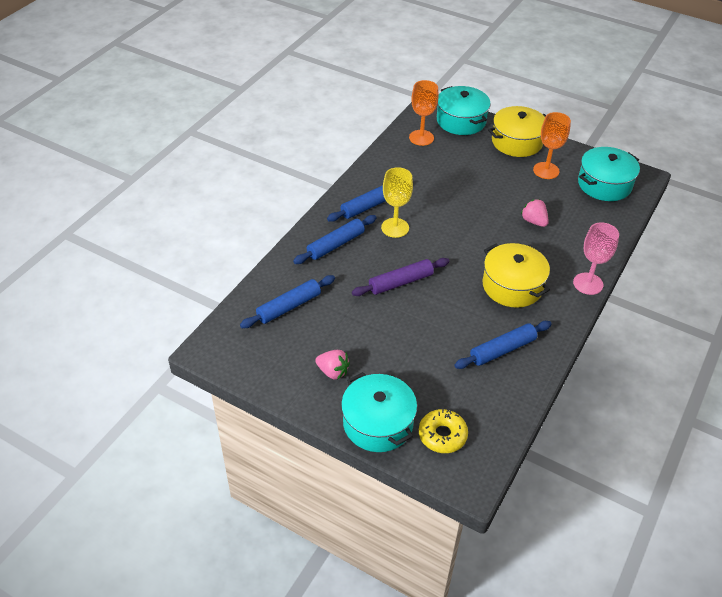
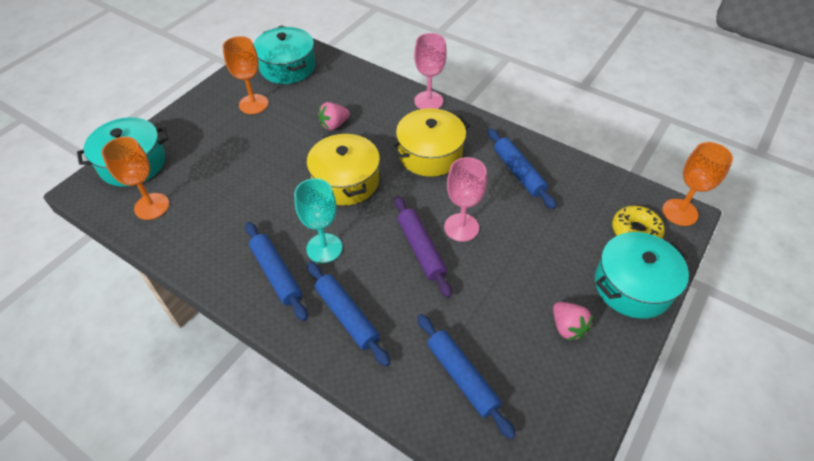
camera: 85 degrees left, 5 degrees up
pink strawberry [315,350,350,380] -> pink strawberry turned 120 degrees clockwise [553,302,593,340]
yellow goblet [381,167,413,238] -> turquoise goblet [294,178,342,263]
yellow pot [488,106,546,157] -> yellow pot moved to [307,132,380,206]
none -> pink goblet [444,157,487,242]
none -> orange goblet [662,142,733,226]

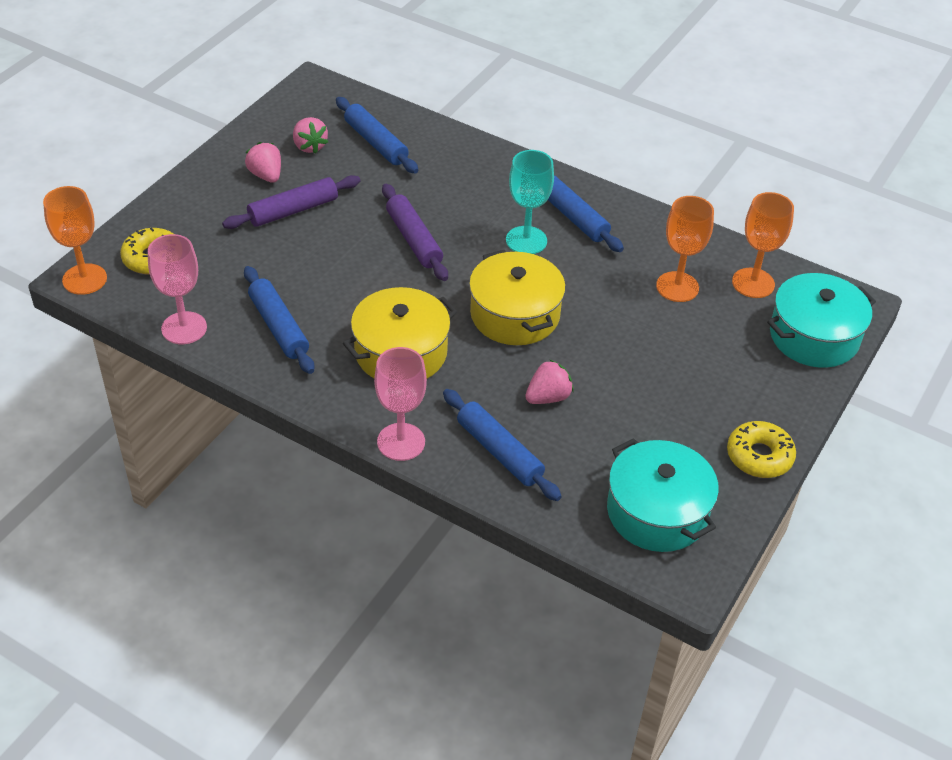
camera: 175 degrees right, 5 degrees down
orange goblet [222,36,268,114] -> orange goblet moved to [656,196,714,302]
blue rolling pin [307,262,391,367] -> blue rolling pin moved to [443,389,562,501]
pink goblet [444,157,487,242] -> pink goblet moved to [148,234,207,344]
turquoise pot [595,232,689,319] -> none
none -> purple rolling pin [222,175,360,229]
none -> pink strawberry [293,117,328,154]
none -> yellow donut [727,421,796,478]

